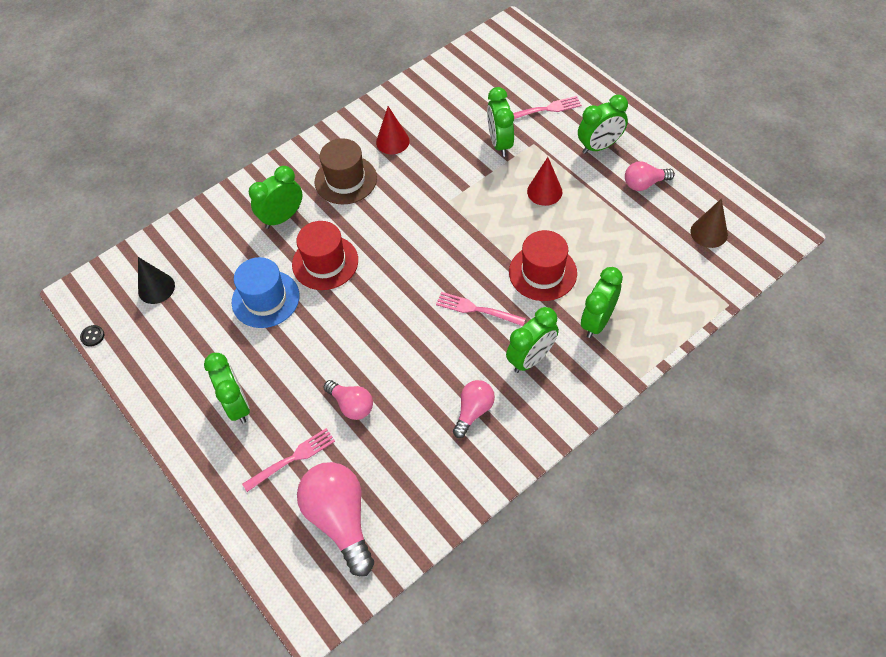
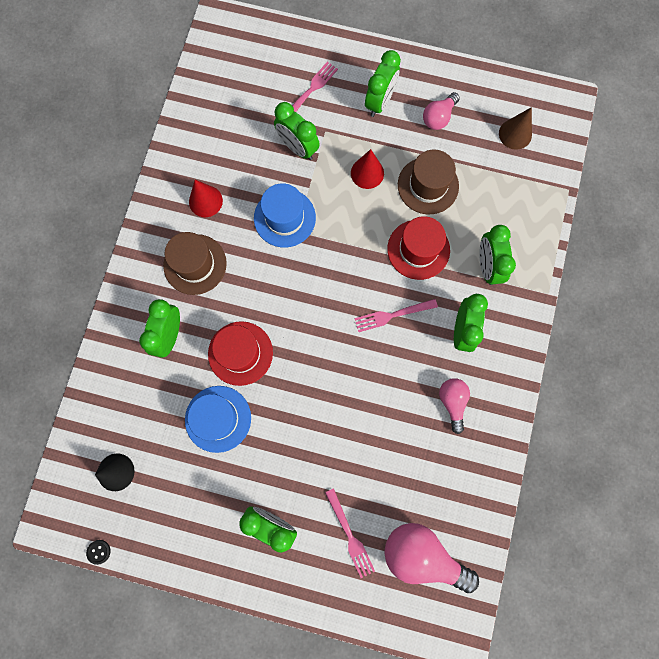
camera: 40 degrees left, 20 degrees up
pink fork [242,428,335,492] -> pink fork turned 135 degrees clockwise [325,488,375,578]
pink light bulb [324,380,373,420] -> none
none -> blue hat [254,183,316,247]
none -> brown hat [398,150,459,214]

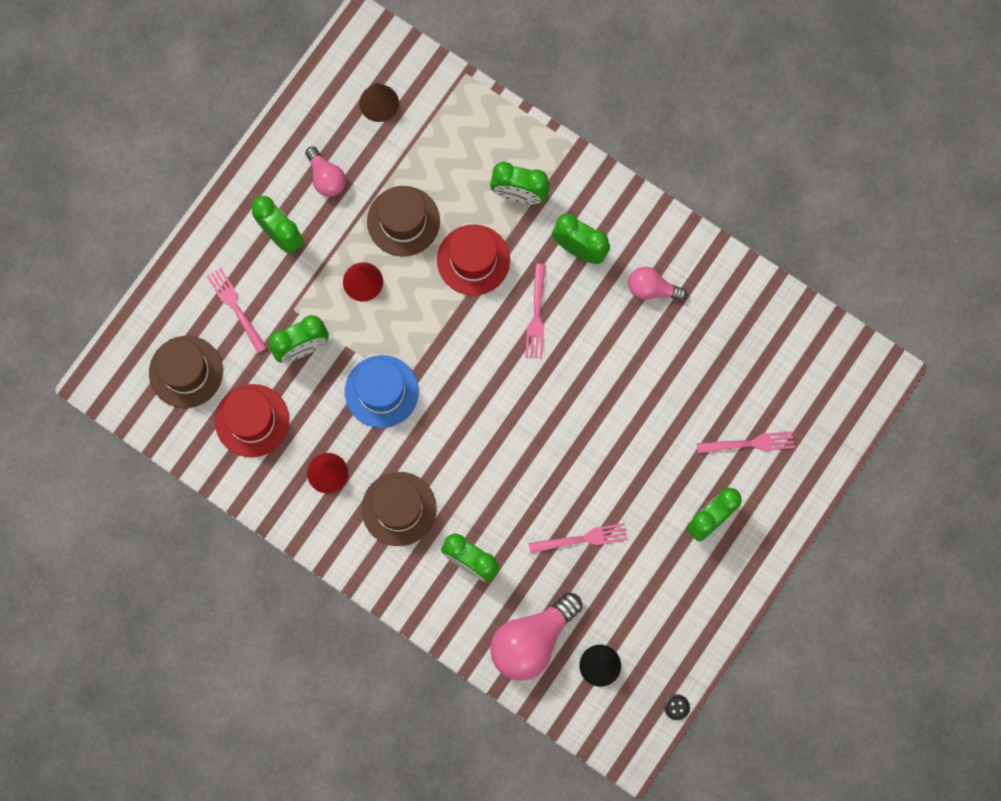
camera: 70 degrees left, 0 degrees up
blue hat [185,386,251,453] -> pink fork [529,523,627,553]
red hat [208,321,273,386] -> red hat moved to [215,384,289,457]
pink light bulb [384,523,479,593] -> pink light bulb moved to [490,592,582,681]
none -> brown hat [149,336,223,408]

